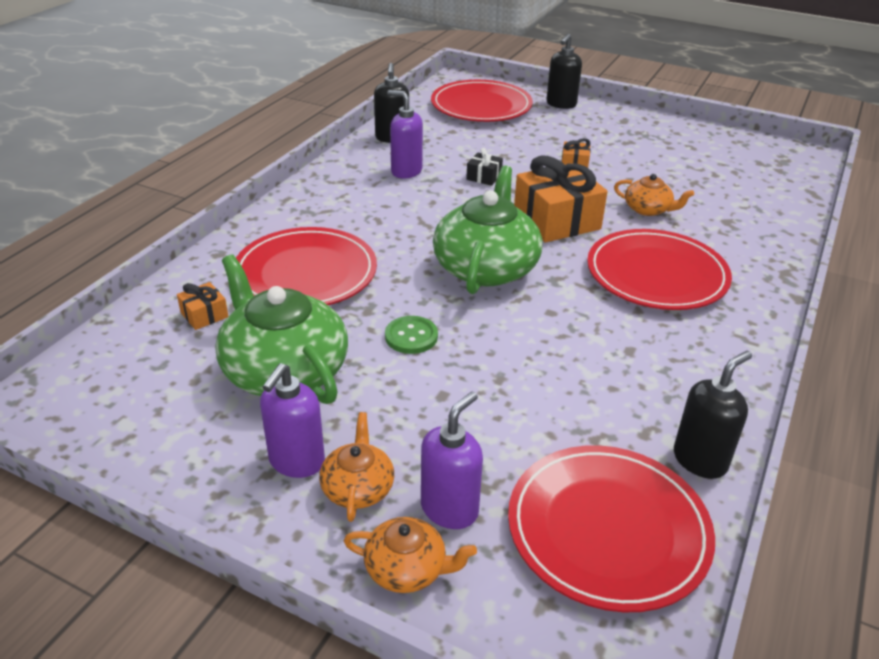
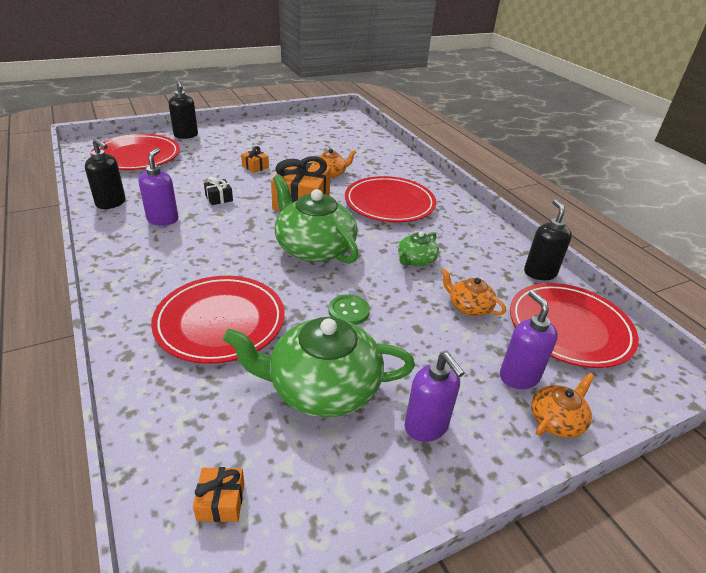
camera: 55 degrees left, 0 degrees up
orange gift [177,282,228,330] -> orange gift moved to [193,467,245,522]
orange teapot [319,412,394,522] -> orange teapot moved to [441,268,506,316]
purple soap dispenser [387,90,423,179] -> purple soap dispenser turned 120 degrees clockwise [139,148,179,226]
none -> green teapot [398,231,439,267]

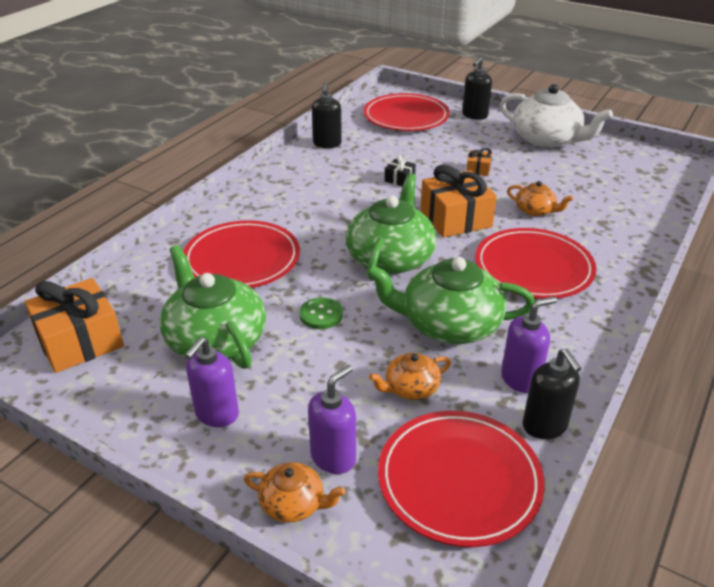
camera: 60 degrees right, 0 degrees up
purple soap dispenser [139,148,179,226] -> purple soap dispenser moved to [501,296,557,393]
orange gift [193,467,245,522] -> orange gift [25,278,124,373], size x2.18
green teapot [398,231,439,267] -> green teapot [366,257,535,344], size x2.01
orange teapot [441,268,506,316] -> orange teapot turned 120 degrees counterclockwise [369,353,451,400]
black soap dispenser [524,199,572,280] -> black soap dispenser turned 105 degrees clockwise [522,349,582,439]
none -> white teapot [500,84,613,148]

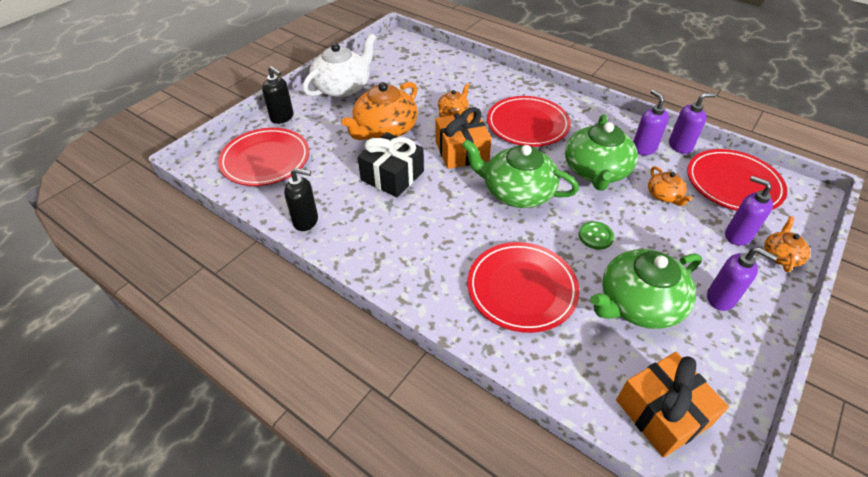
camera: 85 degrees left, 10 degrees up
black gift [385,155,416,186] -> black gift [358,132,424,197], size x2.18
orange gift [466,148,492,176] -> orange teapot [341,82,418,140]
black soap dispenser [522,349,582,439] -> purple soap dispenser [669,93,716,154]

